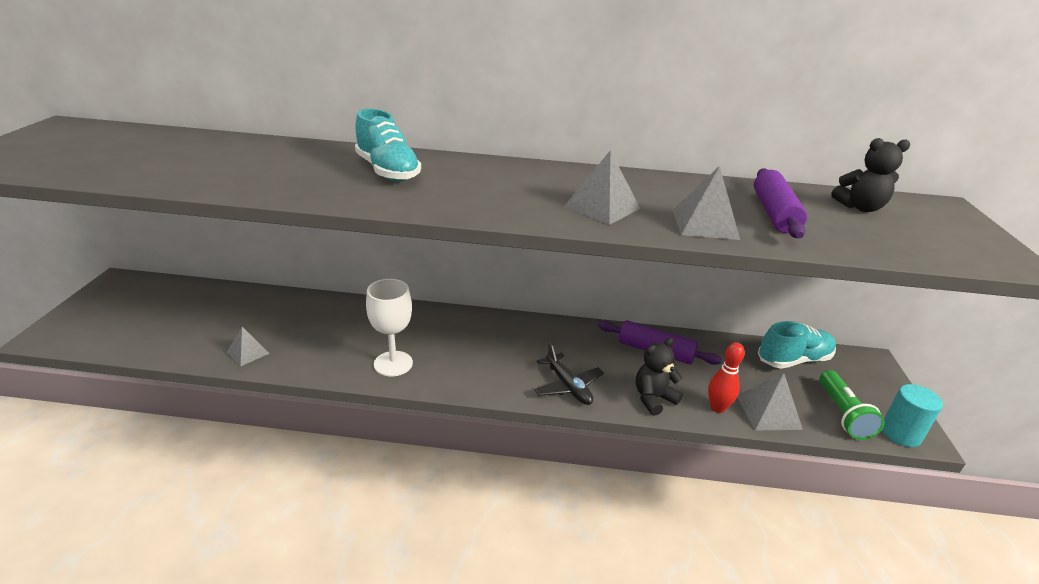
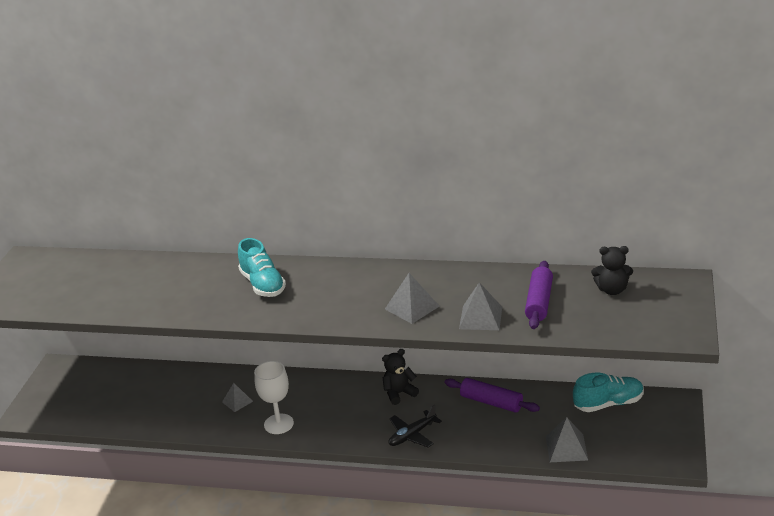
camera: 10 degrees right, 0 degrees up
grey pyramid [227,327,270,366] -> grey pyramid moved to [222,383,253,412]
black plane [534,343,604,405] -> black plane turned 75 degrees clockwise [389,404,442,447]
black teddy bear [636,338,683,416] -> black teddy bear moved to [382,349,419,405]
red bowling pin [708,342,745,413] -> none
green flashlight [819,370,885,440] -> none
turquoise cylinder [882,384,943,447] -> none

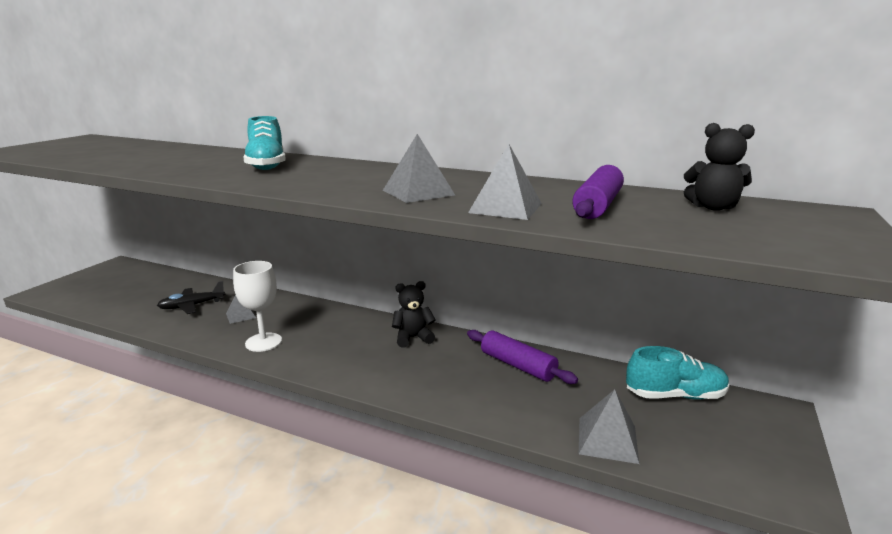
camera: 10 degrees right, 10 degrees down
black plane [389,404,442,447] -> black plane moved to [157,281,225,314]

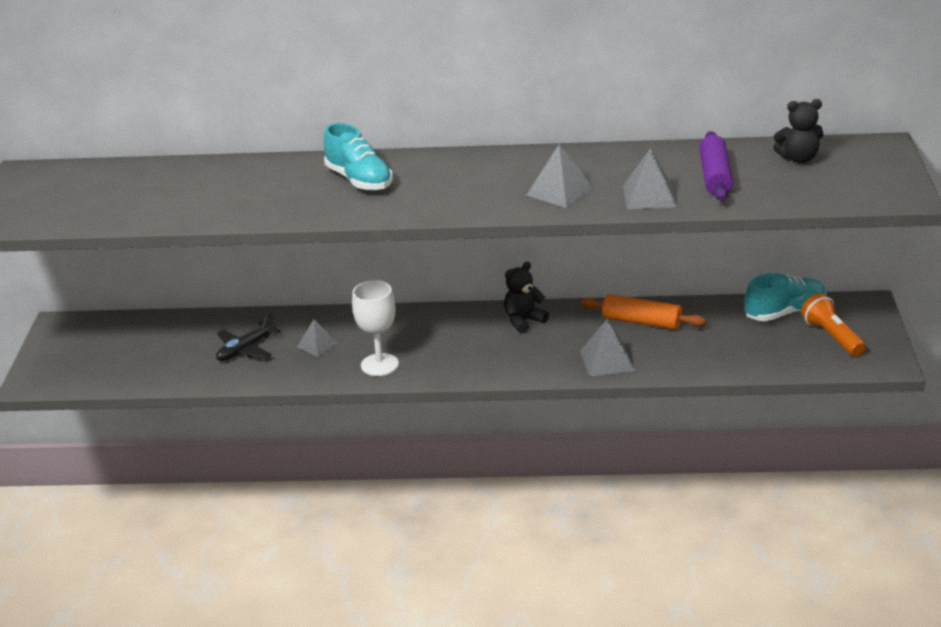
camera: 20 degrees left, 10 degrees up
purple rolling pin [467,330,578,384] -> orange rolling pin [580,294,706,330]
grey pyramid [579,389,639,464] -> grey pyramid moved to [580,319,635,377]
none -> orange flashlight [801,293,866,356]

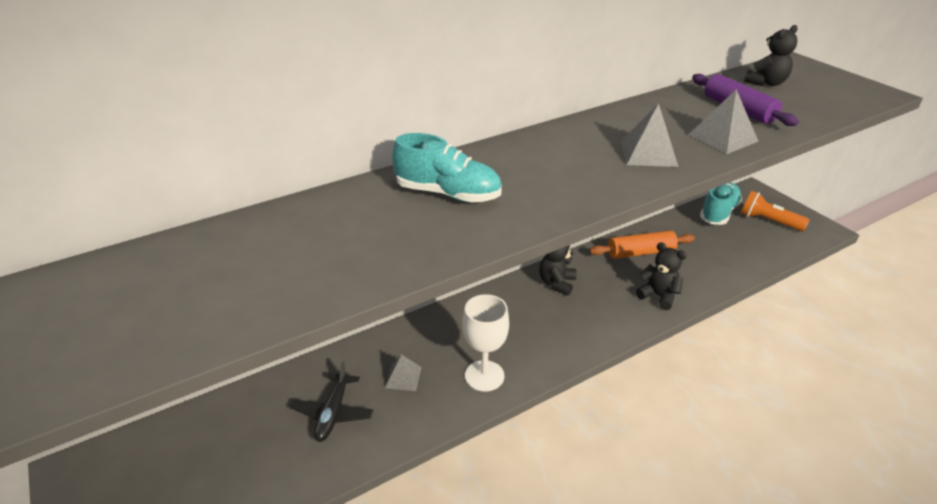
camera: 35 degrees left, 5 degrees up
grey pyramid [580,319,635,377] -> black teddy bear [636,242,687,310]

